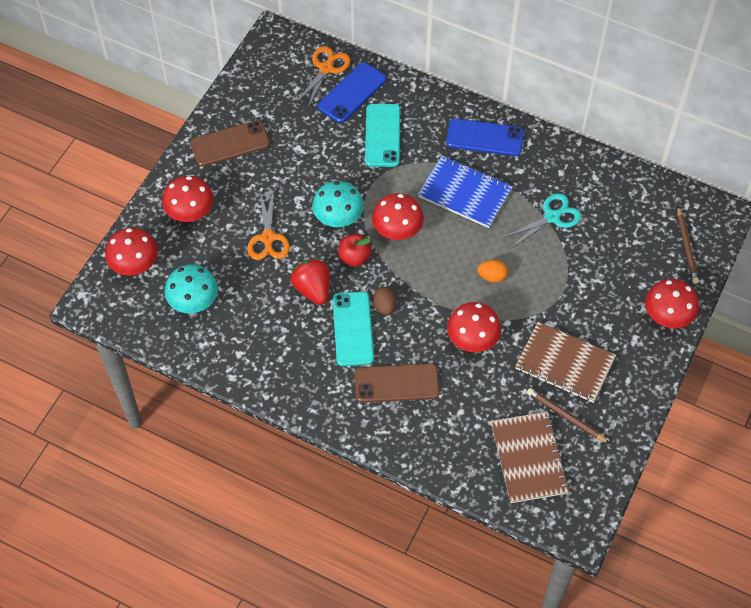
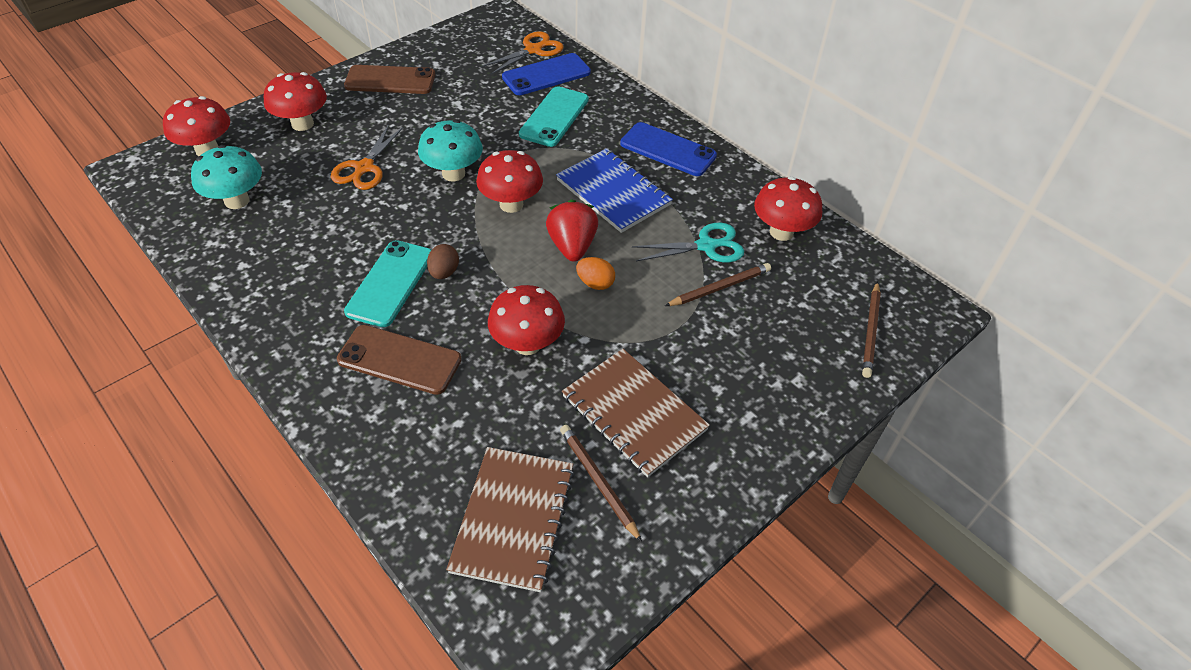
camera: 20 degrees right, 10 degrees down
red strawberry [291,258,330,305] -> red strawberry moved to [546,199,598,262]
red apple [338,234,371,267] -> none
red mushroom [645,279,699,328] -> red mushroom moved to [754,176,822,241]
none -> brown pencil [665,263,771,306]

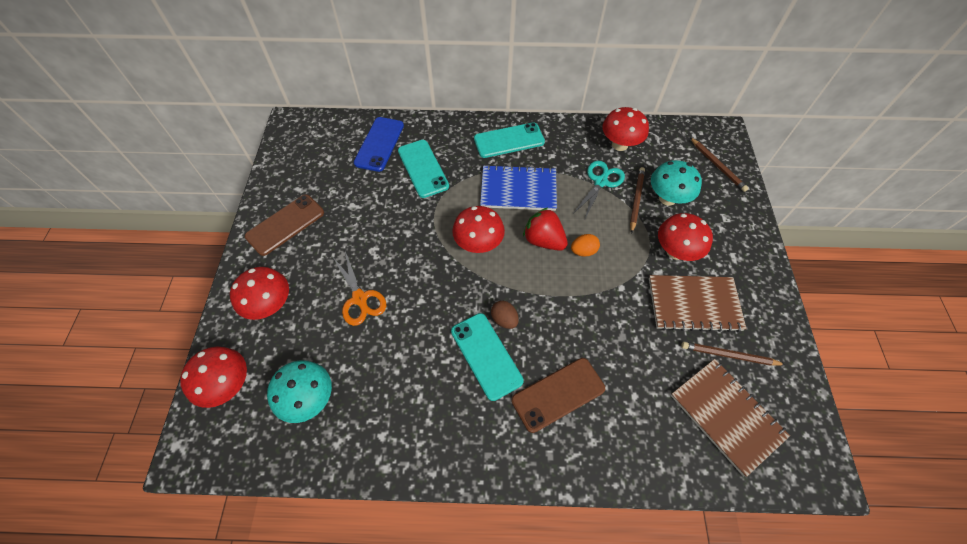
camera: 45 degrees left, 10 degrees up
turquoise mushroom [418,120,483,181] -> turquoise mushroom moved to [651,160,702,206]
orange scissors [481,31,564,74] -> none
red mushroom [488,285,565,355] -> red mushroom moved to [658,213,713,261]
blue phone [620,122,717,176] -> turquoise phone [474,123,545,158]

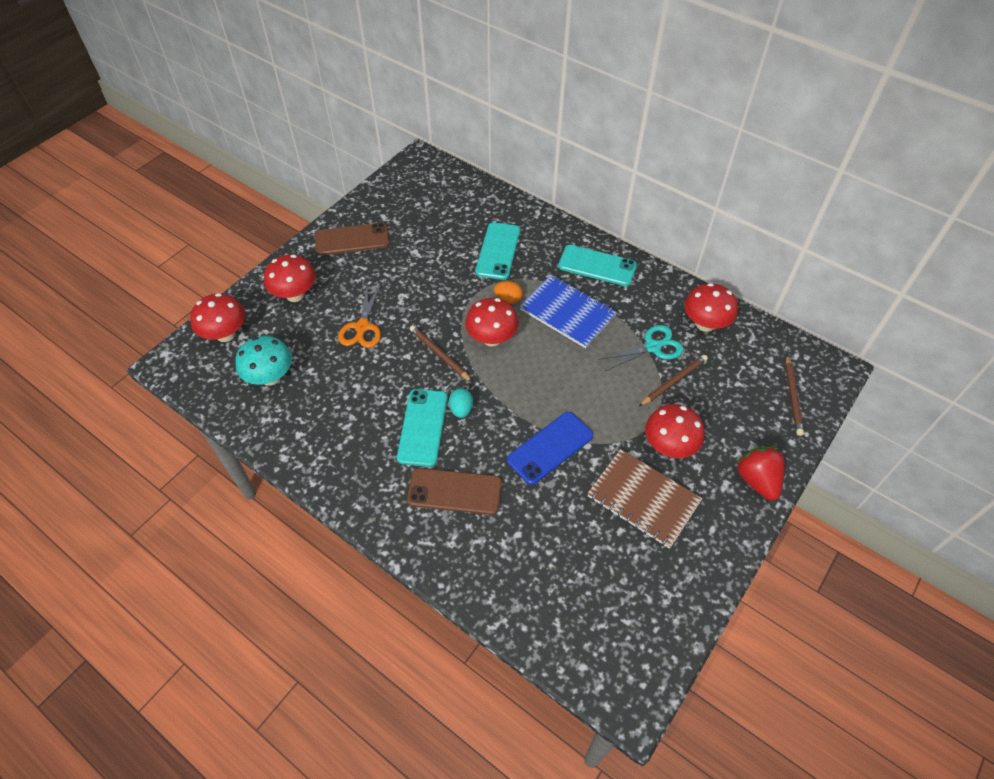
camera: 35 degrees right, 5 degrees down
blue phone [354,117,404,172] -> blue phone moved to [507,412,594,485]
brown egg [491,301,519,329] -> turquoise egg [449,388,473,418]
red strawberry [523,208,568,251] -> red strawberry moved to [736,447,785,501]
orange egg [571,234,600,256] -> orange egg moved to [494,281,523,304]
turquoise mushroom [651,160,702,206] -> none
brown notebook [671,359,790,477] -> none
brown pencil [681,342,786,366] -> brown pencil moved to [410,325,472,382]

